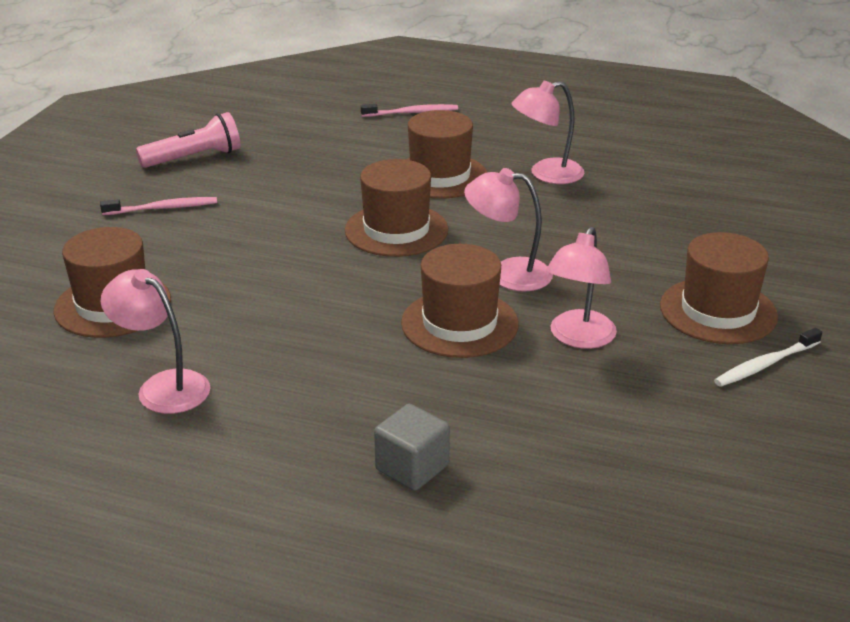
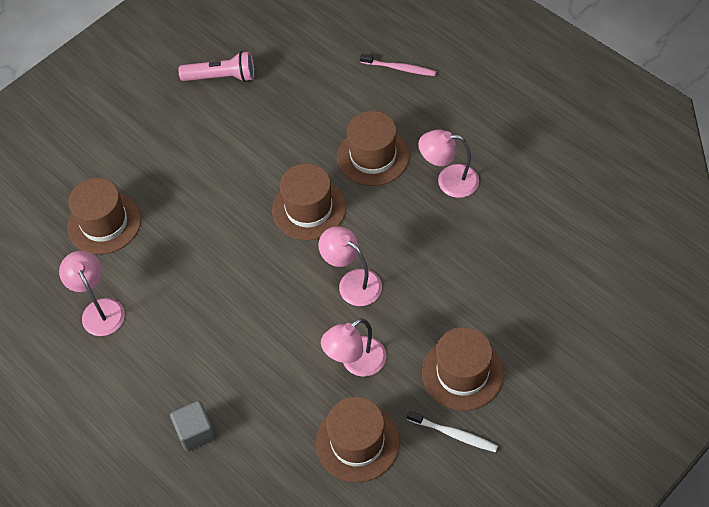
camera: 30 degrees right, 25 degrees up
pink toothbrush [100,197,217,215] -> none
brown hat [401,244,519,358] -> brown hat moved to [316,397,400,483]
white toothbrush [714,328,822,387] -> white toothbrush turned 150 degrees counterclockwise [407,411,498,452]

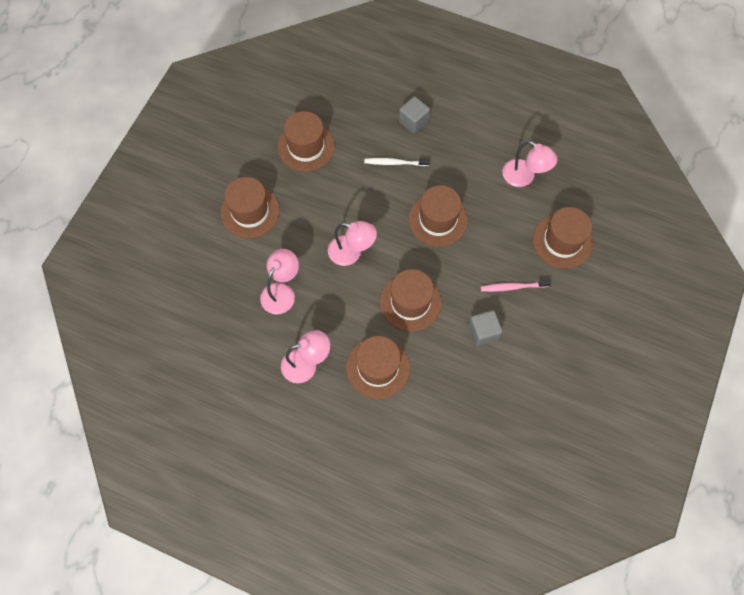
camera: 155 degrees right, 10 degrees up
pink flashlight [179,51,254,82] -> none
pink lamp [321,318,386,377] -> pink lamp moved to [260,249,299,314]
pink toothbrush [360,54,436,76] -> pink toothbrush moved to [481,280,551,292]
white toothbrush [407,411,498,452] -> white toothbrush moved to [364,158,430,166]
none -> brown hat [408,185,468,247]
none -> grey cube [468,310,502,346]

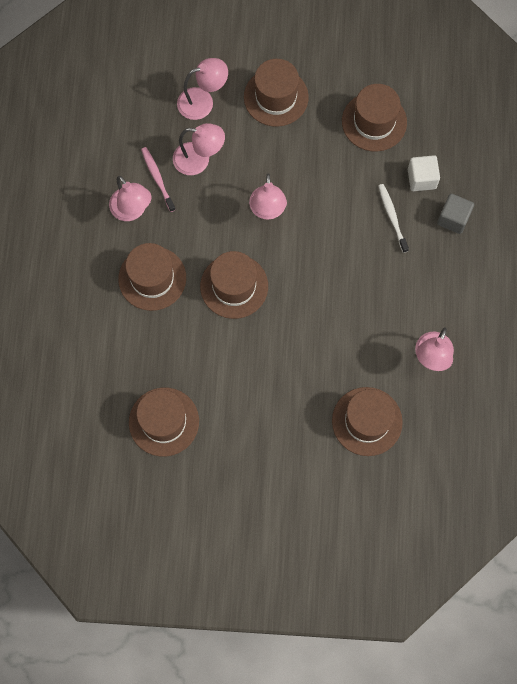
camera: 70 degrees right, 5 degrees up
brown hat [408,185,468,247] -> brown hat moved to [129,388,199,457]
grey cube [468,310,502,346] -> none
pink toothbrush [481,280,551,292] -> pink toothbrush moved to [141,147,176,212]
none -> pink lamp [177,58,228,120]
none -> white cube [408,155,440,191]

